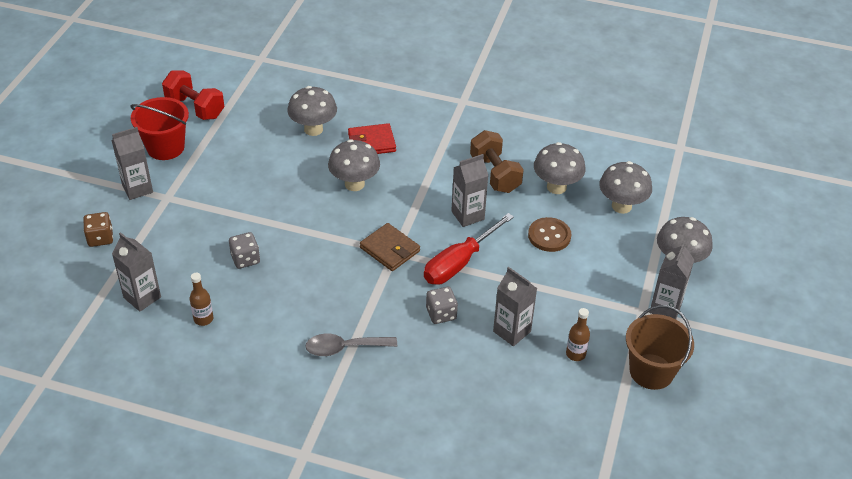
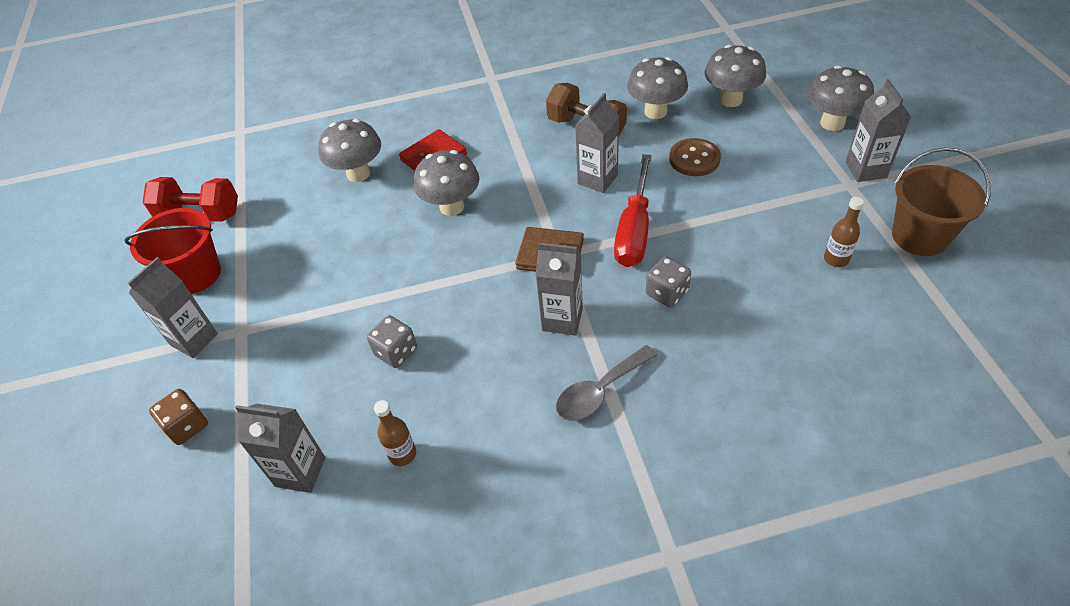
camera: 25 degrees left, 5 degrees up
grey carton [493,267,537,346] -> grey carton moved to [536,242,583,336]

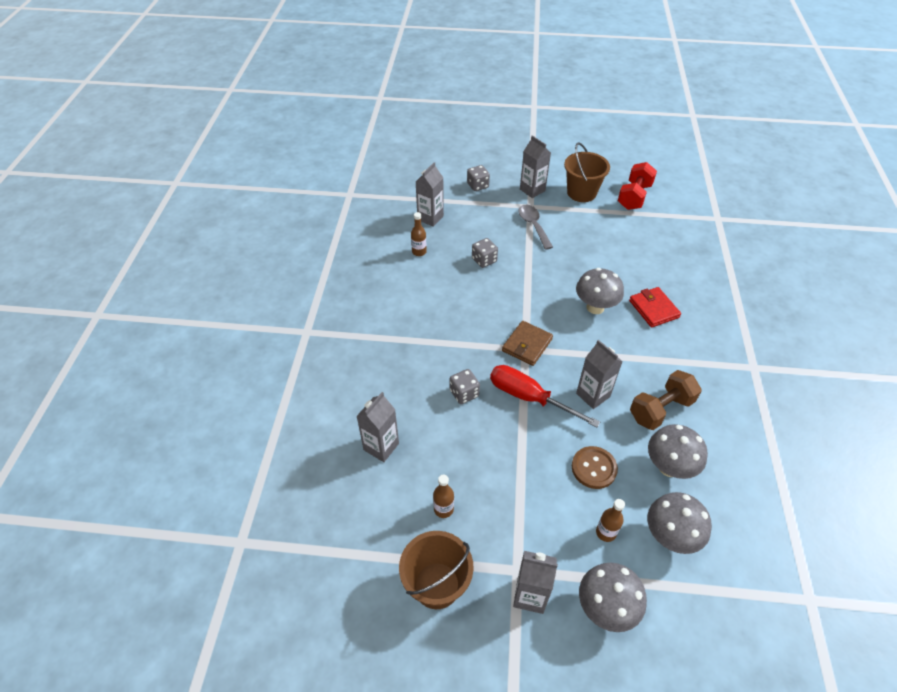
camera: 105 degrees right, 0 degrees up
red bucket [124,208,221,294] -> brown bucket [564,142,610,202]
brown dice [149,389,208,445] -> grey dice [467,165,490,191]
grey mushroom [318,119,381,182] -> none
grey carton [536,242,583,336] -> grey carton moved to [356,392,399,462]
grey spoon [556,345,658,421] -> grey spoon moved to [518,205,553,250]
none -> brown bottle [596,499,625,542]

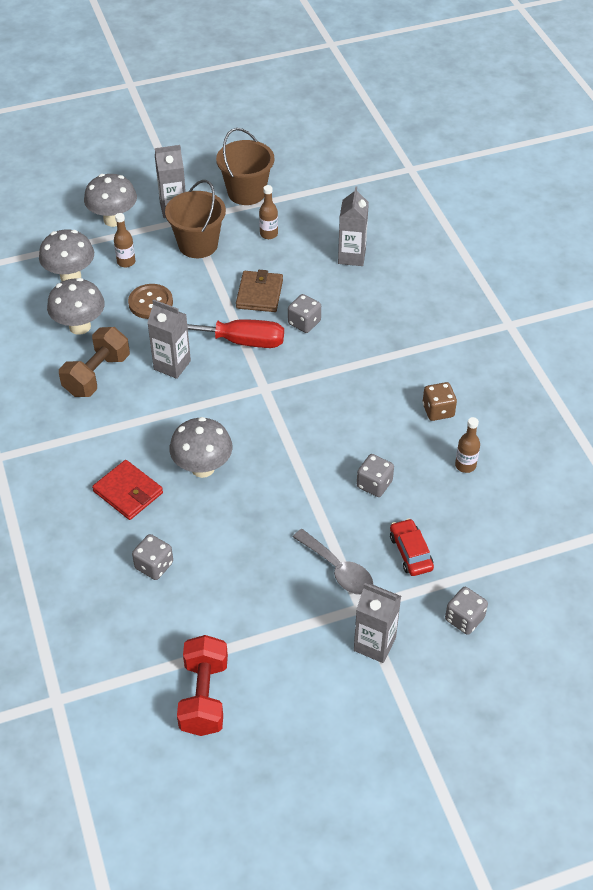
camera: 155 degrees right, 0 degrees up
grey carton [416,162,444,227] -> none
brown wallet [502,321,553,366] -> brown wallet moved to [236,270,283,312]
brown bucket [564,142,610,202] -> brown bucket moved to [165,180,226,258]
none -> grey dice [132,534,173,580]
none -> red car [390,519,434,576]
none -> brown dice [423,382,457,421]

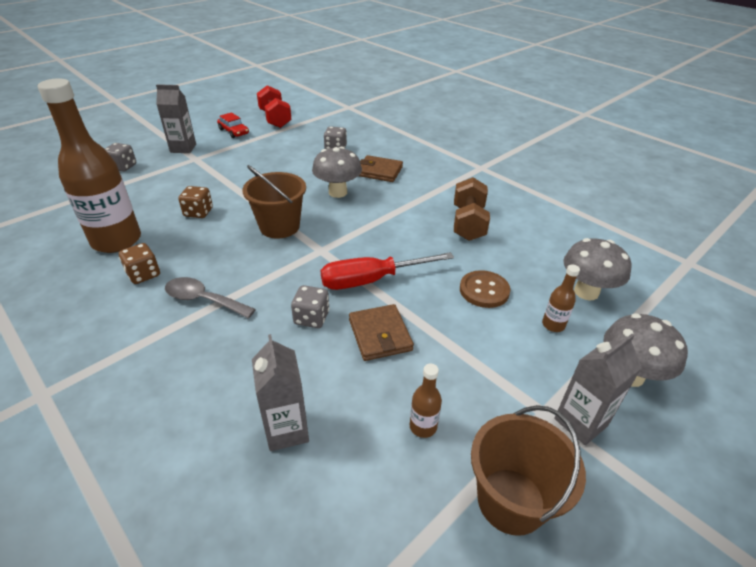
camera: 155 degrees right, 10 degrees down
grey mushroom [47,278,105,335] -> none
red wallet [92,460,163,520] -> brown wallet [359,155,403,182]
grey carton [147,299,191,379] -> none
brown bucket [165,180,226,258] -> brown bucket moved to [242,165,306,239]
grey spoon [293,529,373,595] -> grey spoon moved to [165,277,256,318]
grey dice [357,454,394,497] -> brown dice [178,186,213,218]
red car [390,519,434,576] -> red car moved to [217,112,249,138]
brown bottle [455,417,480,473] -> brown bottle [37,78,141,253], size x2.48

